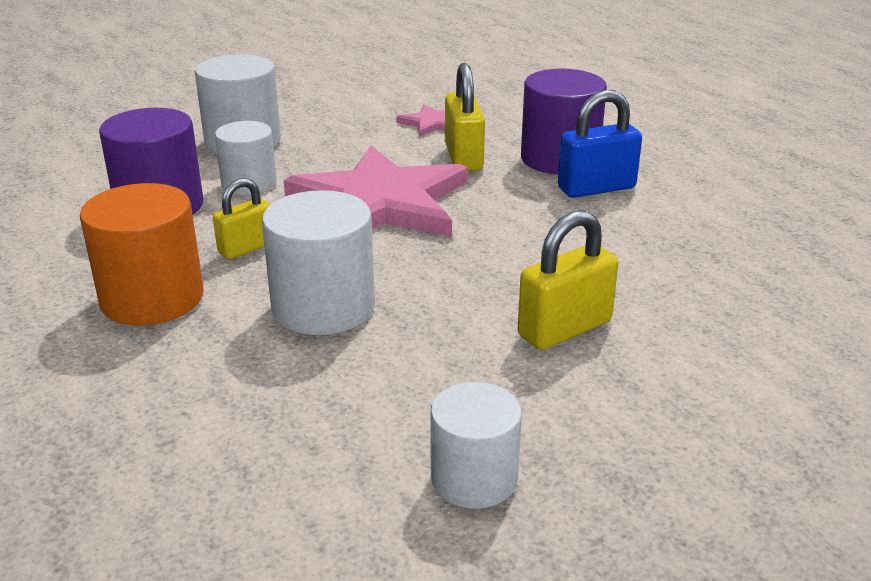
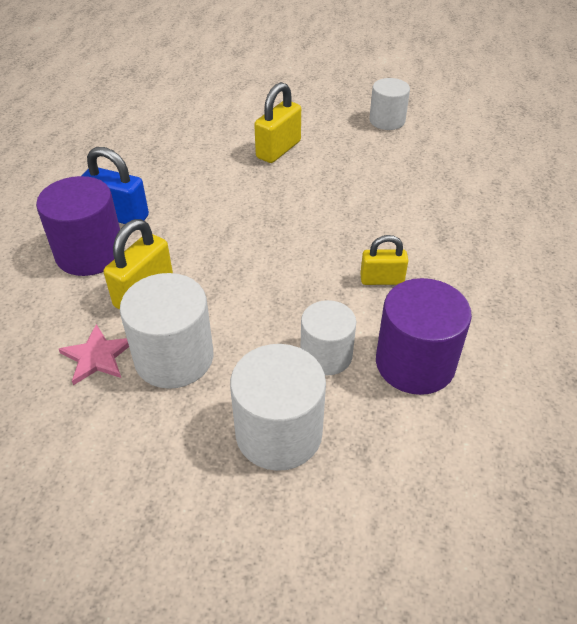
camera: 140 degrees left, 15 degrees up
orange cylinder [80,183,204,326] -> none
white cylinder [262,190,375,335] -> white cylinder moved to [120,273,213,389]
pink star [284,145,468,236] -> none
yellow padlock [518,210,618,350] -> yellow padlock turned 60 degrees counterclockwise [254,82,301,163]

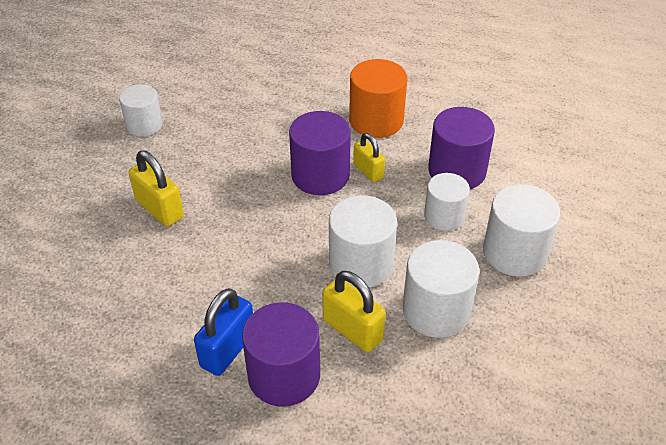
camera: 80 degrees left, 0 degrees up
pink star [59,324,129,385] -> none
yellow padlock [360,235,408,285] -> yellow padlock turned 45 degrees counterclockwise [353,133,385,182]
none -> purple cylinder [289,111,351,195]
none -> white cylinder [329,195,397,288]
none -> orange cylinder [349,59,407,138]

